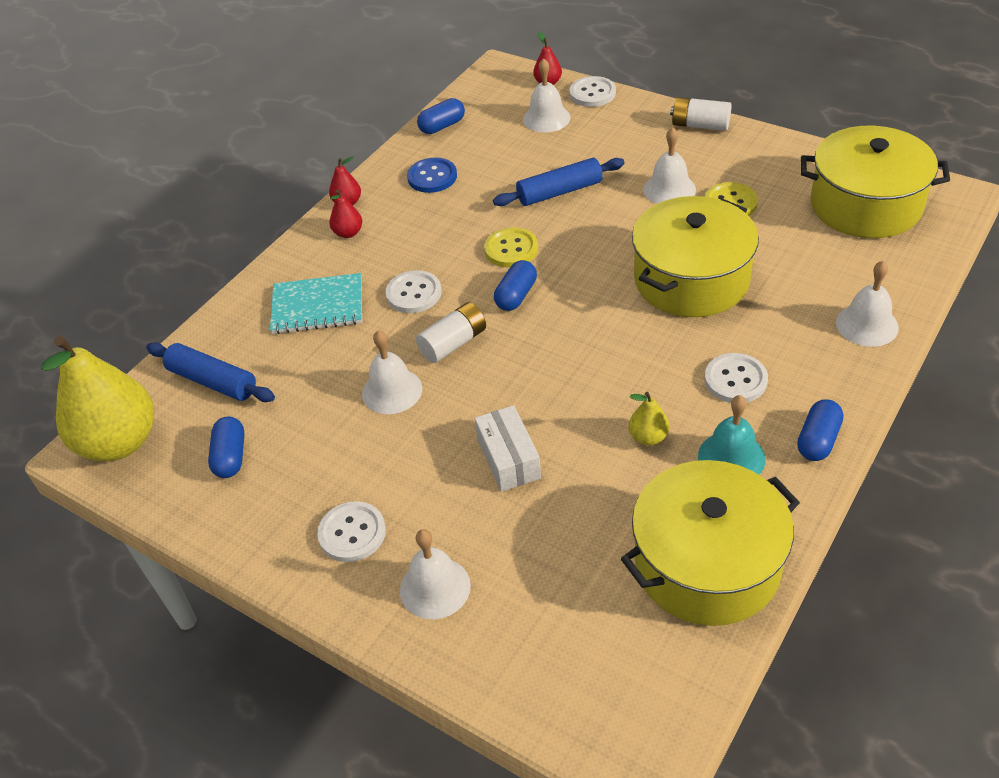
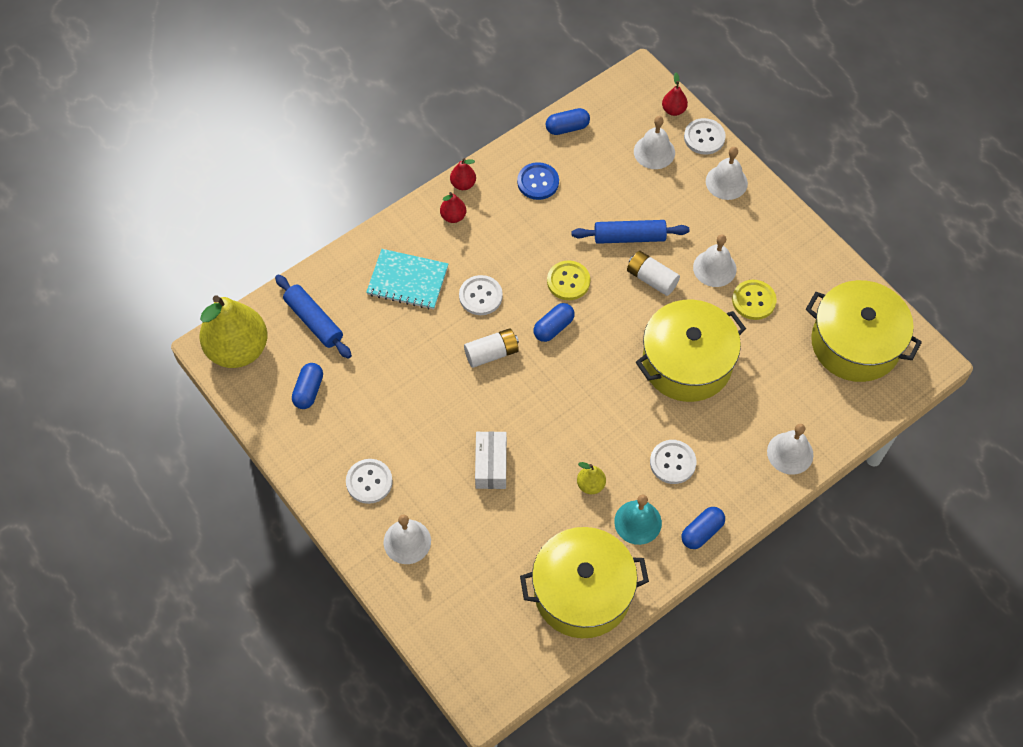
camera: 15 degrees right, 15 degrees up
white bell [362,330,422,414] -> white bell moved to [706,147,748,200]
white battery [670,97,732,131] -> white battery moved to [627,251,680,296]

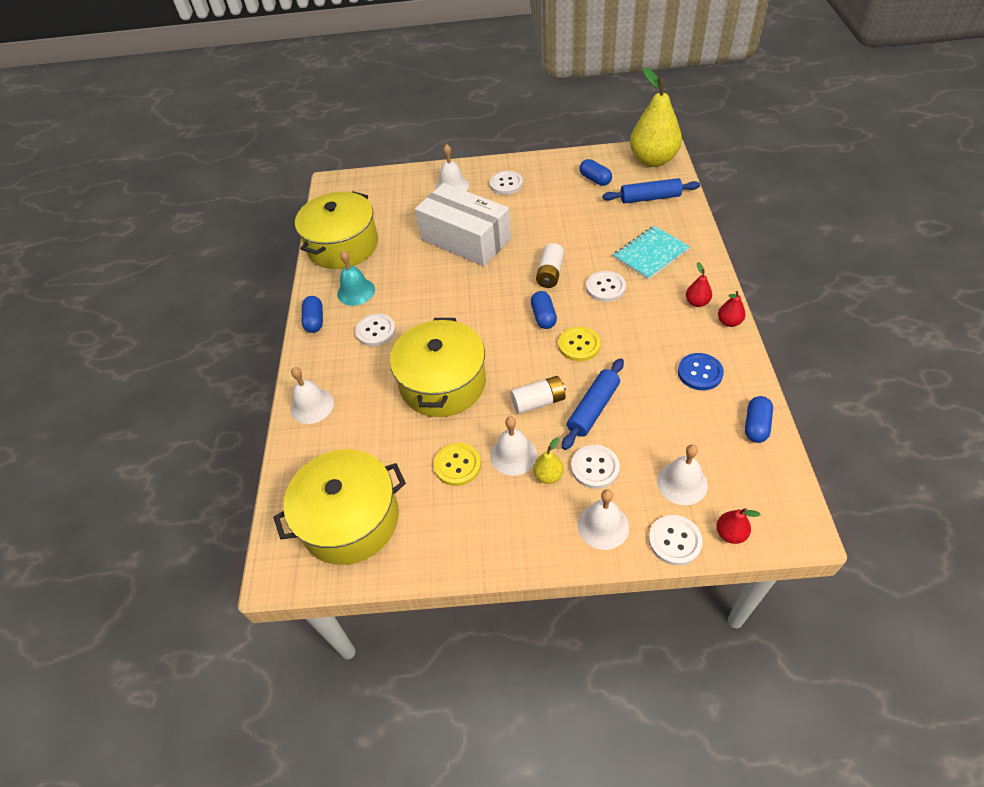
camera: 130 degrees right, 10 degrees down
white box [475,431,507,489] -> white box [415,183,511,266], size x1.98
yellow pear [577,462,606,494] -> yellow pear moved to [533,437,564,484]
none -> white button [571,445,620,489]

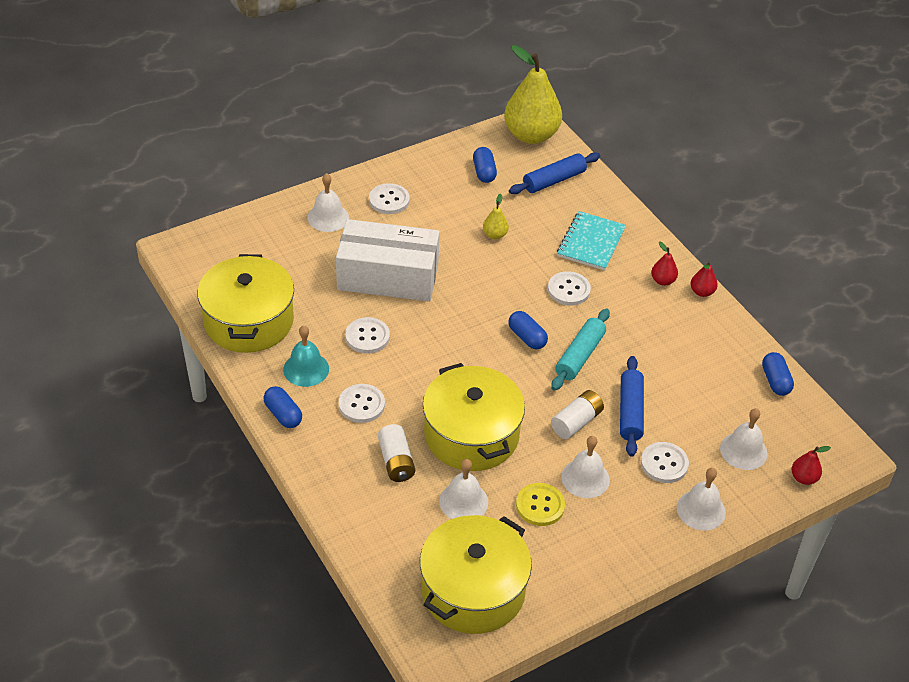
camera: 35 degrees left, 5 degrees down
white bell [291,367,334,424] -> white bell moved to [439,459,488,519]
yellow pear [533,437,564,484] -> yellow pear moved to [483,194,509,239]
white battery [536,243,564,288] -> white battery moved to [378,424,415,482]
yellow button [558,327,601,361] -> turquoise rolling pin [551,309,610,391]
blue capsule [580,159,612,186] -> blue capsule turned 60 degrees clockwise [473,147,497,183]
white button [649,515,703,566] -> white button moved to [345,317,390,354]
blue button [678,353,724,390] -> none

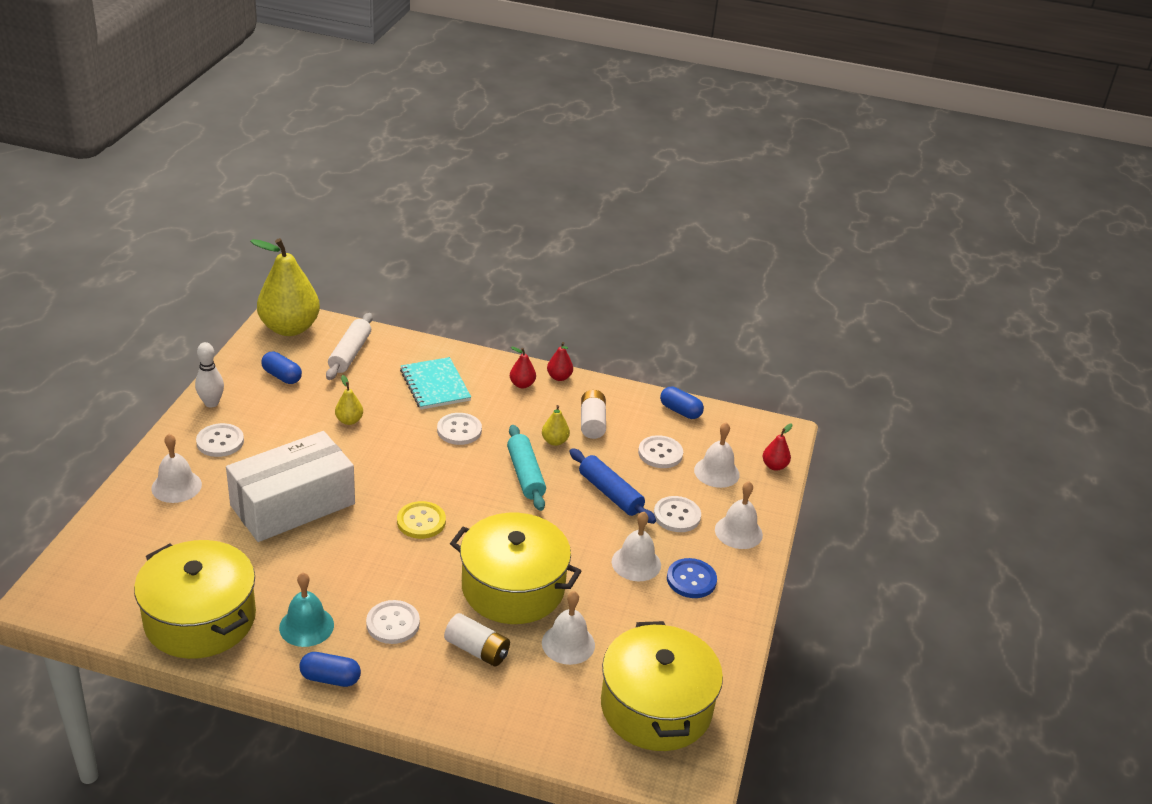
camera: 45 degrees left, 10 degrees down
white button [345,317,390,354] -> white button moved to [638,435,683,468]
blue capsule [508,311,548,350] -> none
blue rolling pin [509,152,600,194] -> white rolling pin [326,313,373,380]
yellow button [516,483,565,526] -> yellow button moved to [397,501,446,539]
white battery [551,390,604,439] -> white battery moved to [581,390,606,439]
none -> white bowling pin [195,342,224,408]
none -> yellow pear [542,405,570,446]
none -> blue button [667,558,717,598]

